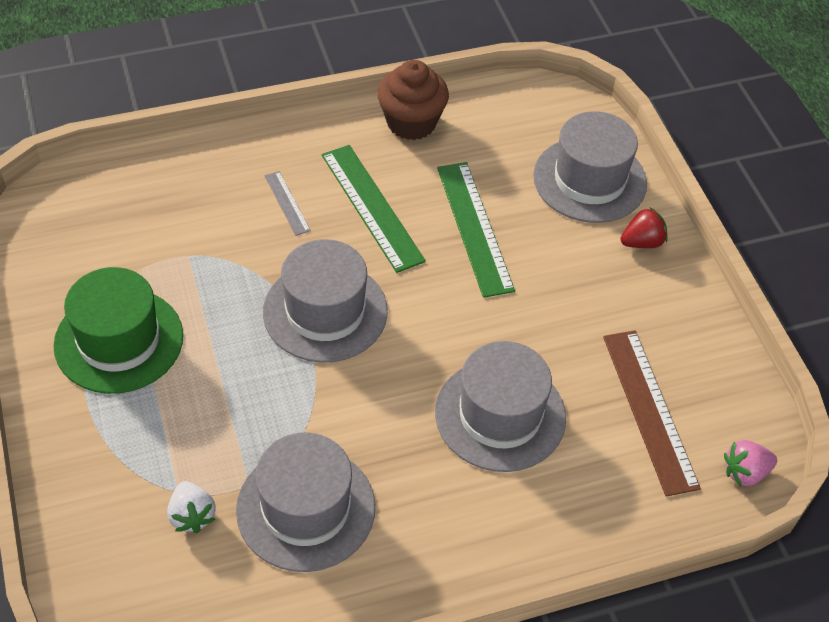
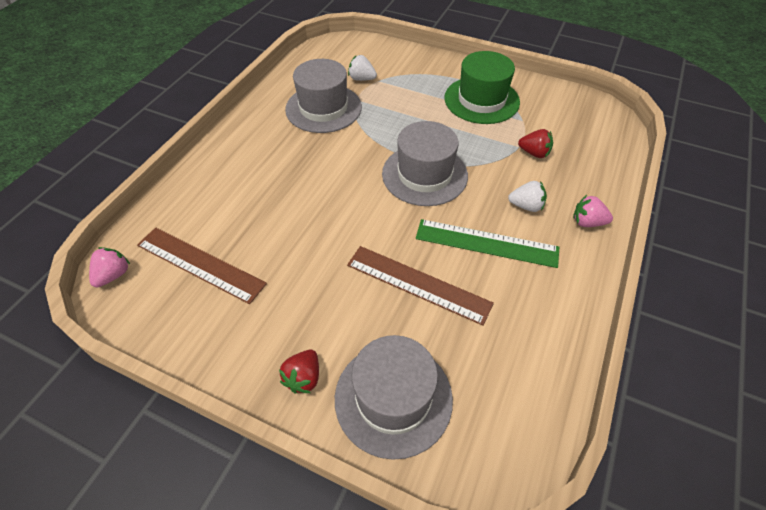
camera: 135 degrees right, 0 degrees up
grey ruler [265,171,311,236] -> white strawberry [508,181,547,212]
brown cupcake [377,60,449,140] -> none
grey hat [435,341,566,472] -> none
green ruler [437,162,515,298] -> brown ruler [347,246,494,326]
none -> red strawberry [518,129,553,158]
none -> pink strawberry [573,195,613,227]

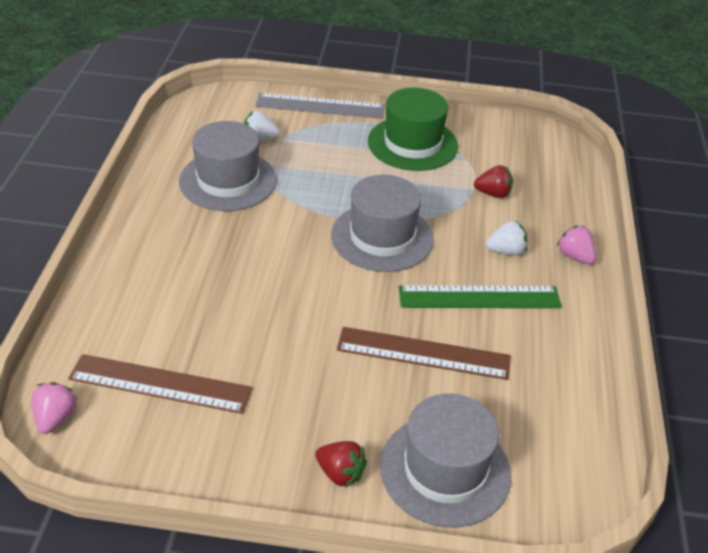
camera: 20 degrees left, 10 degrees down
red strawberry [279,350,319,393] -> red strawberry turned 60 degrees counterclockwise [315,441,367,488]
pink strawberry [573,195,613,227] -> pink strawberry turned 60 degrees clockwise [557,226,596,264]
none -> grey ruler [255,93,385,119]

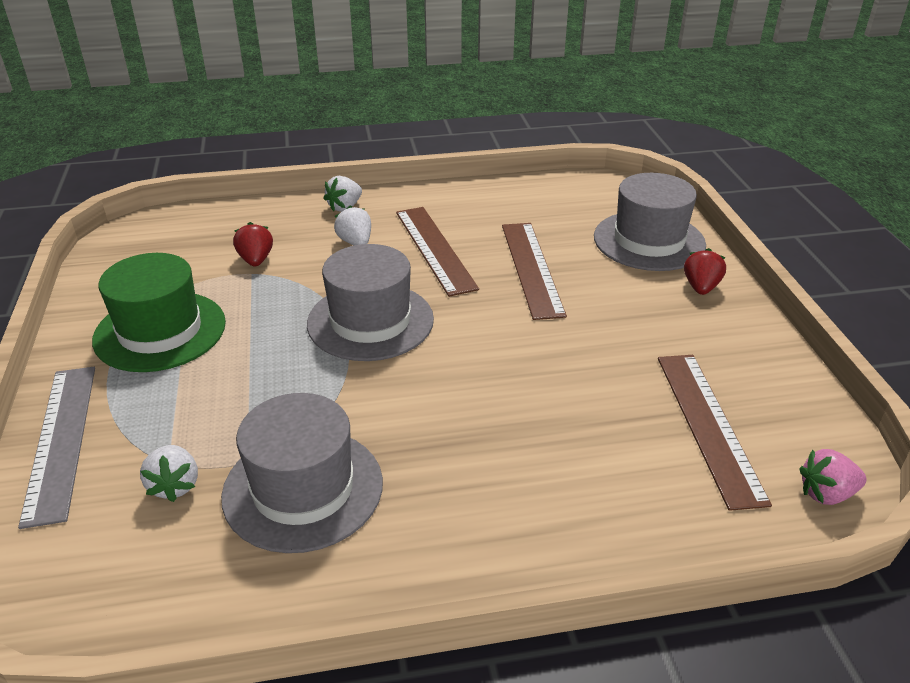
camera: 105 degrees left, 5 degrees down
green ruler [399,285,562,308] -> brown ruler [396,207,479,297]
pink strawberry [557,226,596,264] -> white strawberry [323,176,362,212]

